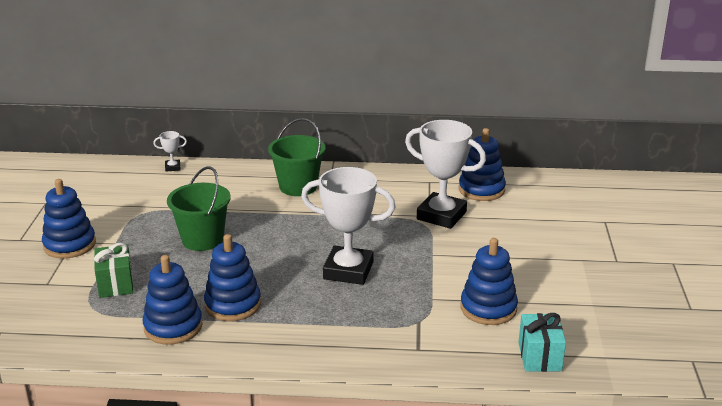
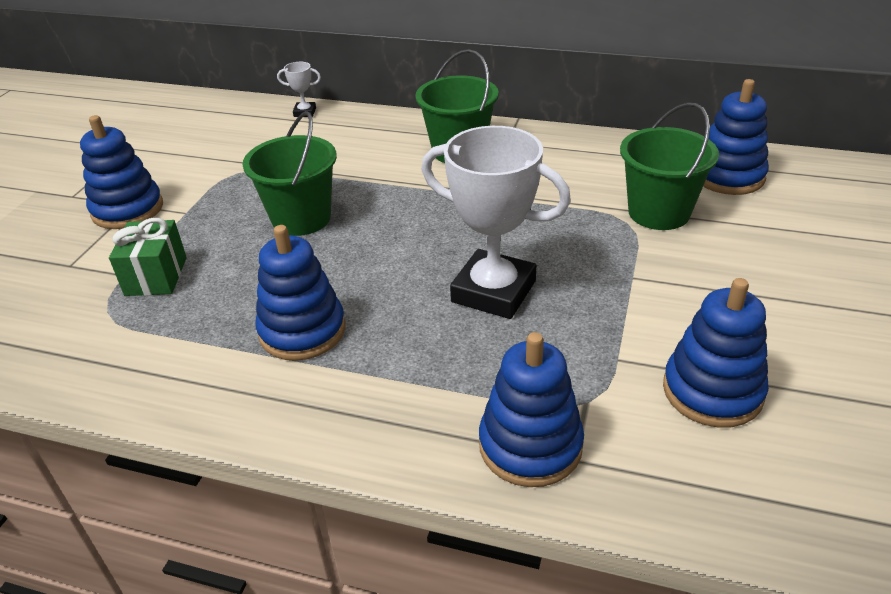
camera: 15 degrees right, 10 degrees up
blue stacking toy [143,255,203,345] -> blue stacking toy moved to [479,332,584,487]
white trophy [405,120,486,229] -> green bucket [620,102,719,230]
turquoise gift [518,313,566,372] -> none

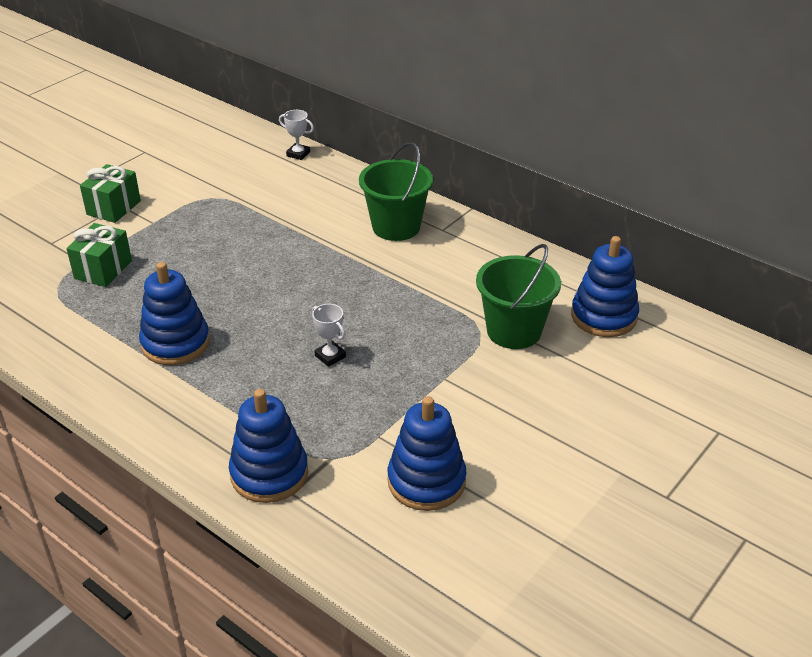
camera: 20 degrees right, 0 degrees up
blue stacking toy [80,115,163,229] -> green gift [80,164,141,223]
green bucket [242,111,337,236] -> none
white trophy [422,126,571,319] -> white trophy [312,304,346,367], size x0.42

